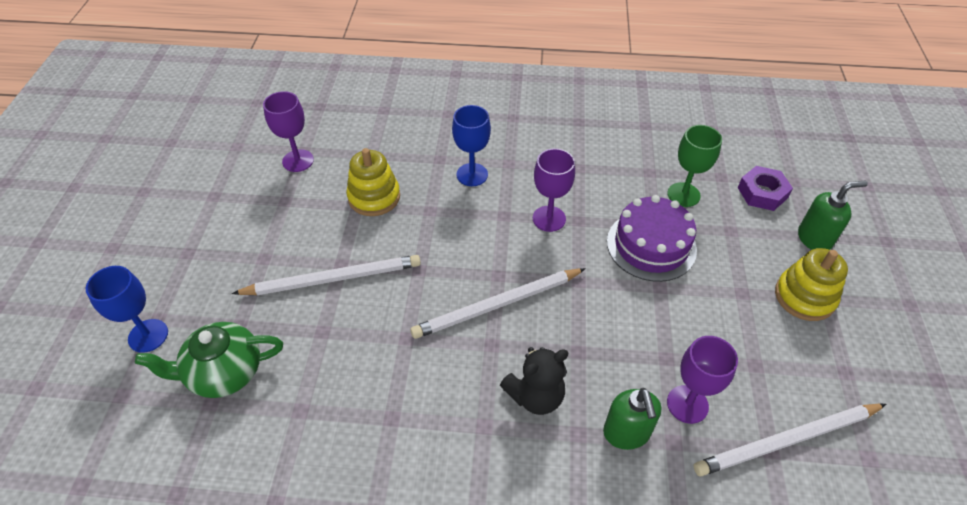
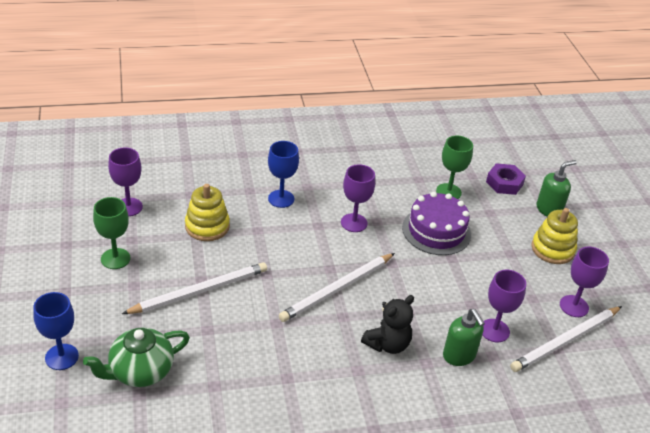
camera: 20 degrees left, 10 degrees down
none -> green goblet [93,197,130,269]
none -> purple goblet [560,247,609,317]

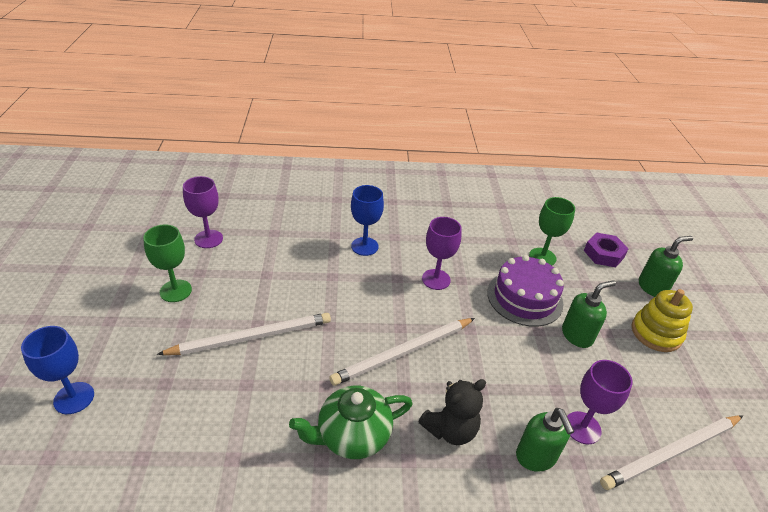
camera: 10 degrees right, 0 degrees up
green teapot [83,328,190,387] -> green teapot moved to [289,385,413,459]
yellow stacking toy [185,184,230,241] -> none
purple goblet [560,247,609,317] -> none
none -> green soap dispenser [562,280,616,348]

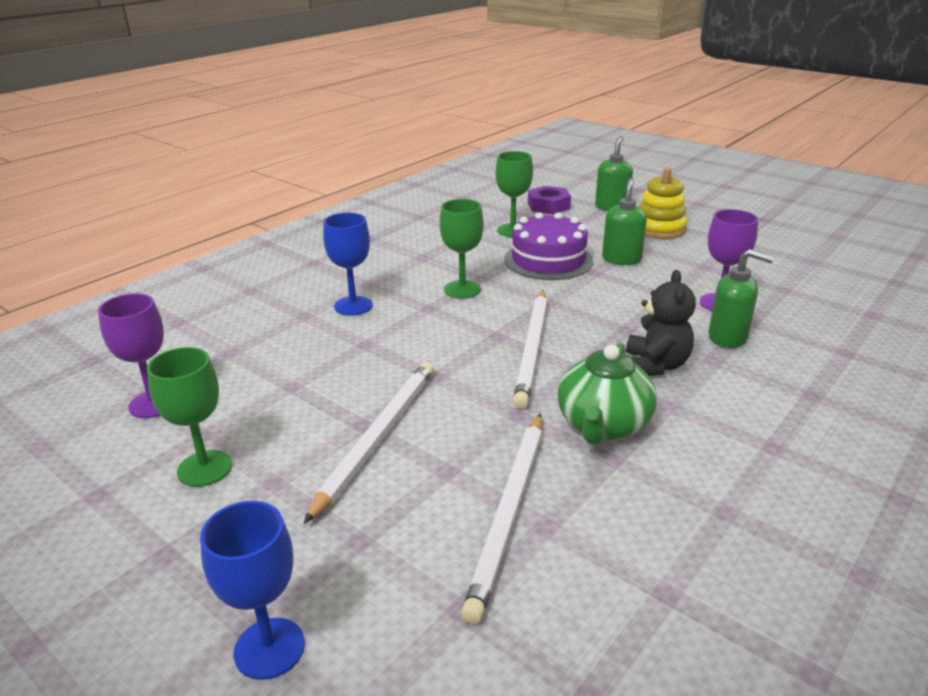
camera: 45 degrees left, 10 degrees down
purple goblet [422,217,462,290] -> green goblet [439,199,484,298]
white pencil [600,415,743,490] -> white pencil moved to [461,414,542,624]

